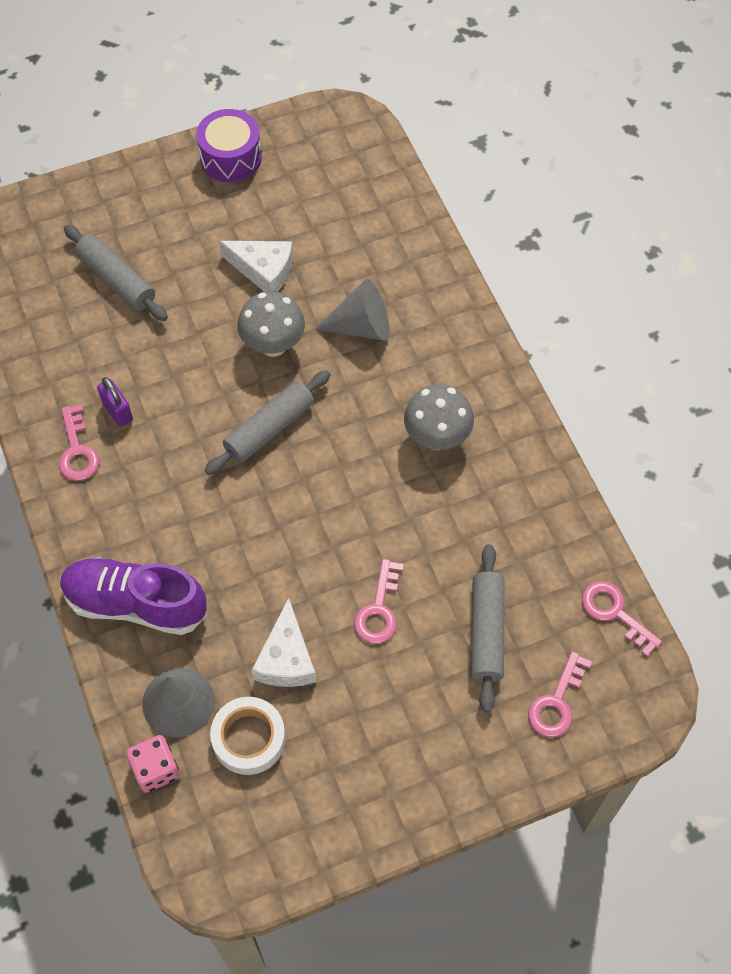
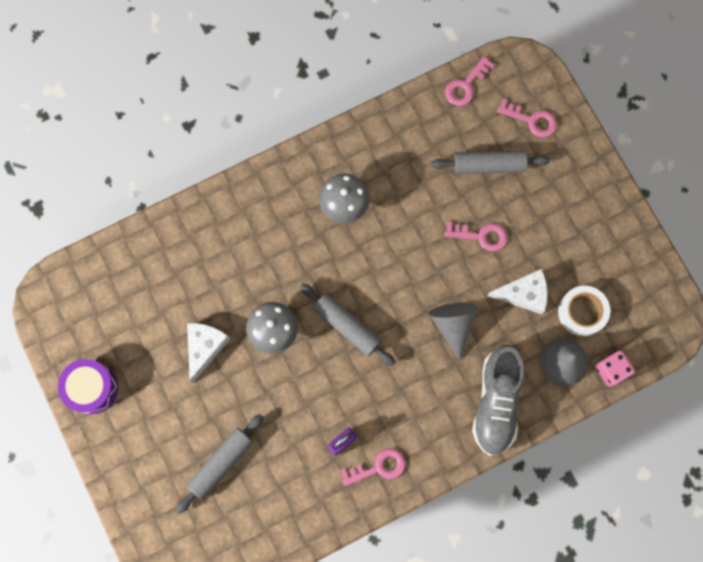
camera: 95 degrees left, 15 degrees up
purple shoe [60,557,207,635] -> grey shoe [472,345,524,456]
grey cone [315,279,389,341] -> grey cone moved to [429,303,478,360]

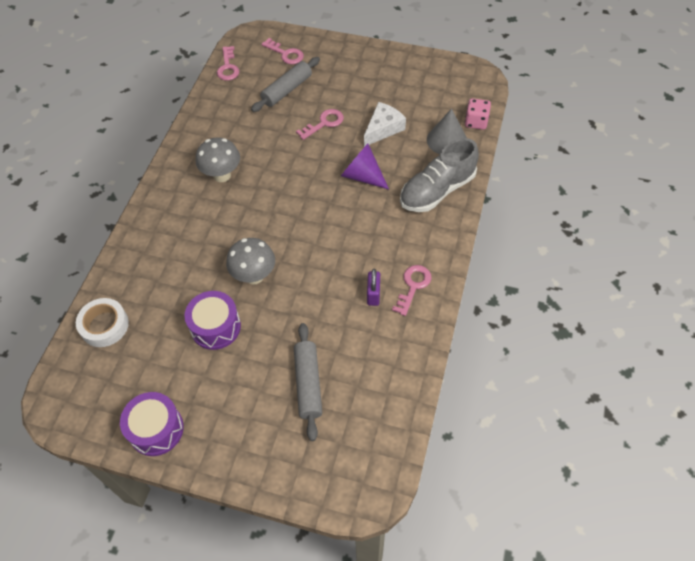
camera: 45 degrees left, 20 degrees down
white cheese [187,323,230,383] -> purple drum [185,291,241,350]
grey rolling pin [300,284,395,366] -> none
grey cone [429,303,478,360] -> purple cone [341,144,389,189]
grey shoe [472,345,524,456] -> grey shoe turned 90 degrees clockwise [400,138,479,212]
pink key [497,99,557,137] -> pink key turned 60 degrees clockwise [261,38,304,64]
white tape [558,286,610,336] -> white tape moved to [76,298,129,347]

